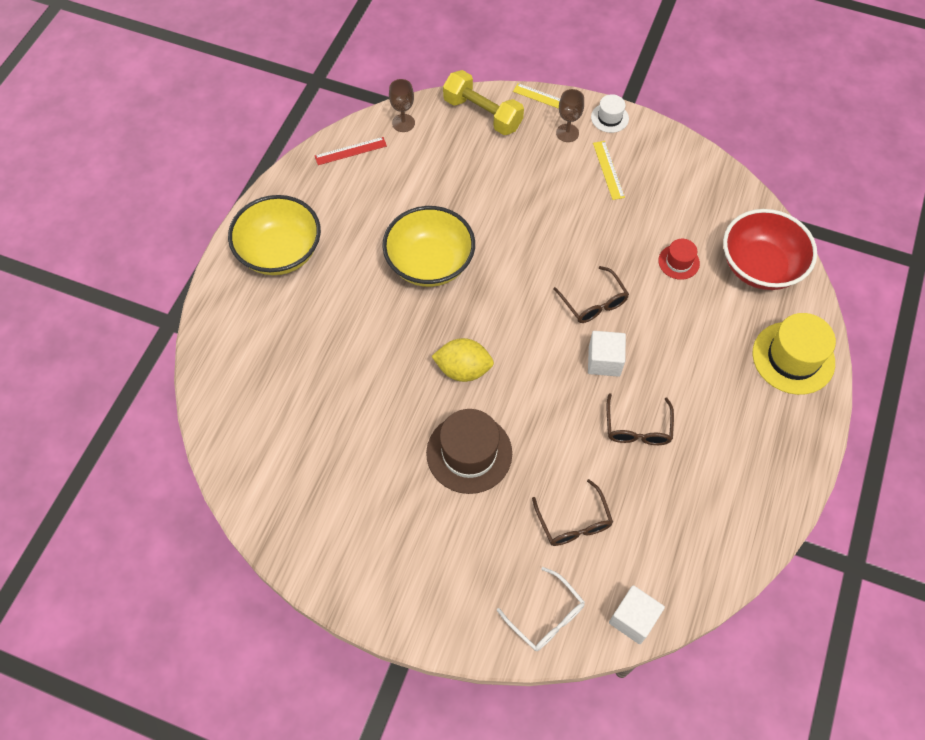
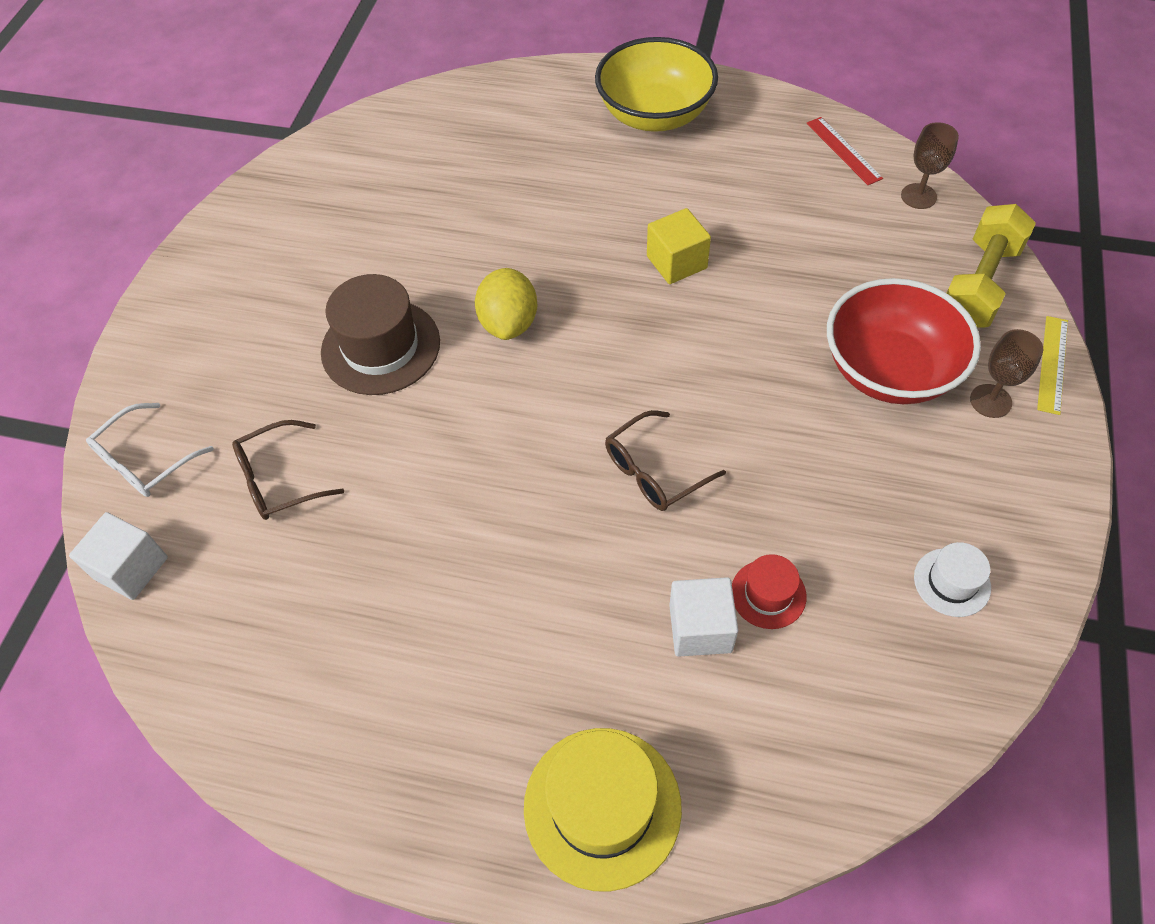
camera: 85 degrees right, 5 degrees down
yellow bowl [382,206,475,287] -> yellow cube [647,208,711,284]
white cube [588,331,626,377] -> white cube moved to [669,577,738,657]
white hat [591,94,629,133] -> white hat moved to [914,542,991,617]
yellow ruler [593,141,625,200] -> none
brown glasses [607,393,674,445] -> none
red bowl [723,209,817,290] -> red bowl moved to [827,278,981,404]

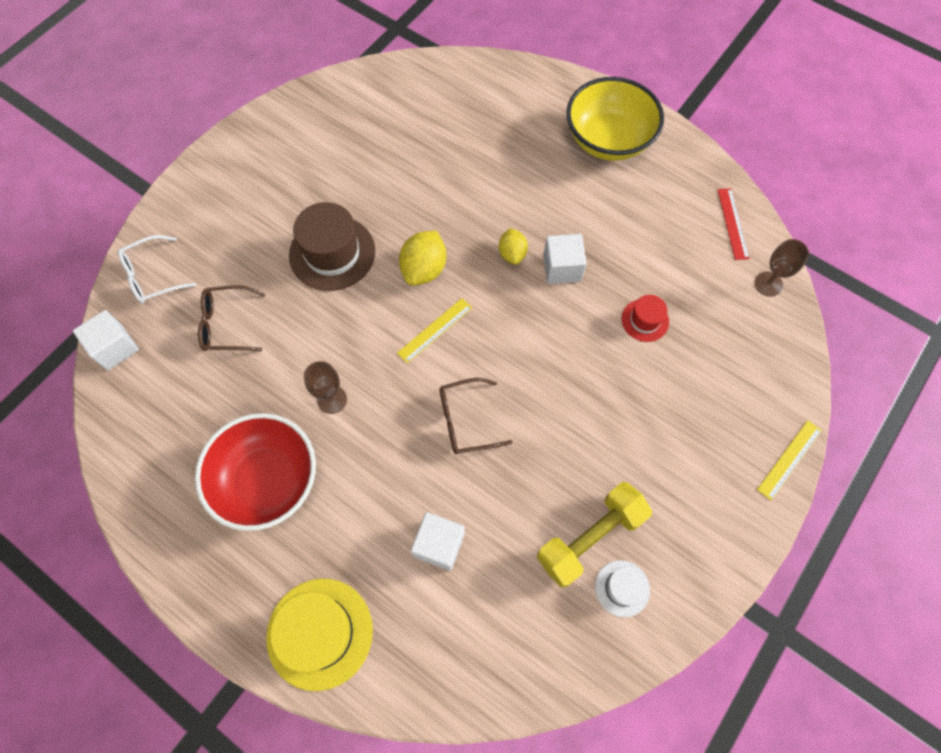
camera: 20 degrees right, 10 degrees up
yellow cube [647,208,711,284] -> white cube [543,234,587,284]
red hat [732,554,806,629] -> red hat moved to [621,295,669,342]
red bowl [827,278,981,404] -> red bowl moved to [195,413,316,531]
yellow dumbbell [947,204,1036,328] -> yellow dumbbell moved to [537,482,652,587]
brown goblet [970,329,1043,418] -> brown goblet moved to [304,361,347,414]
none -> yellow ruler [397,298,472,364]
none -> yellow lemon [499,228,528,265]

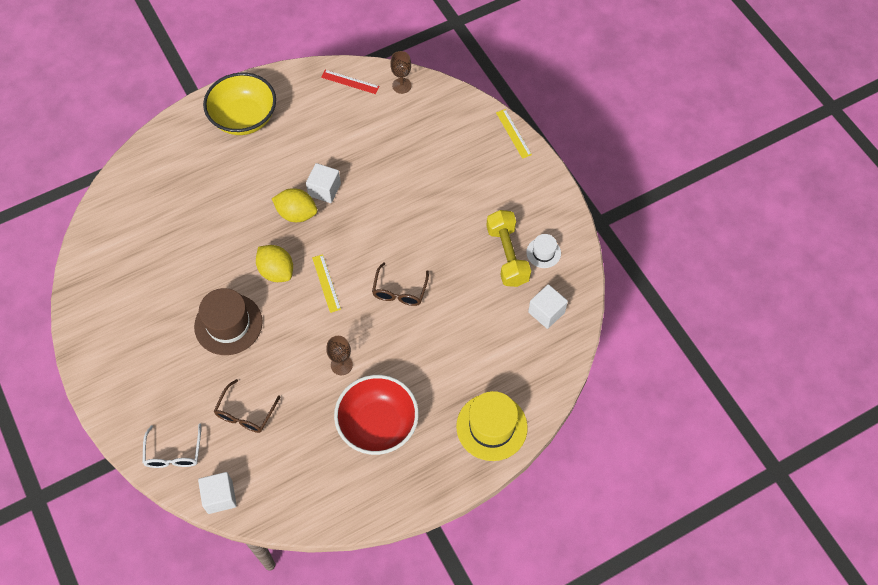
camera: 65 degrees left, 5 degrees down
white cube [411,512,465,571] -> white cube moved to [528,284,568,329]
yellow lemon [499,228,528,265] -> yellow lemon [272,188,317,222], size x1.56
red hat [621,295,669,342] -> none

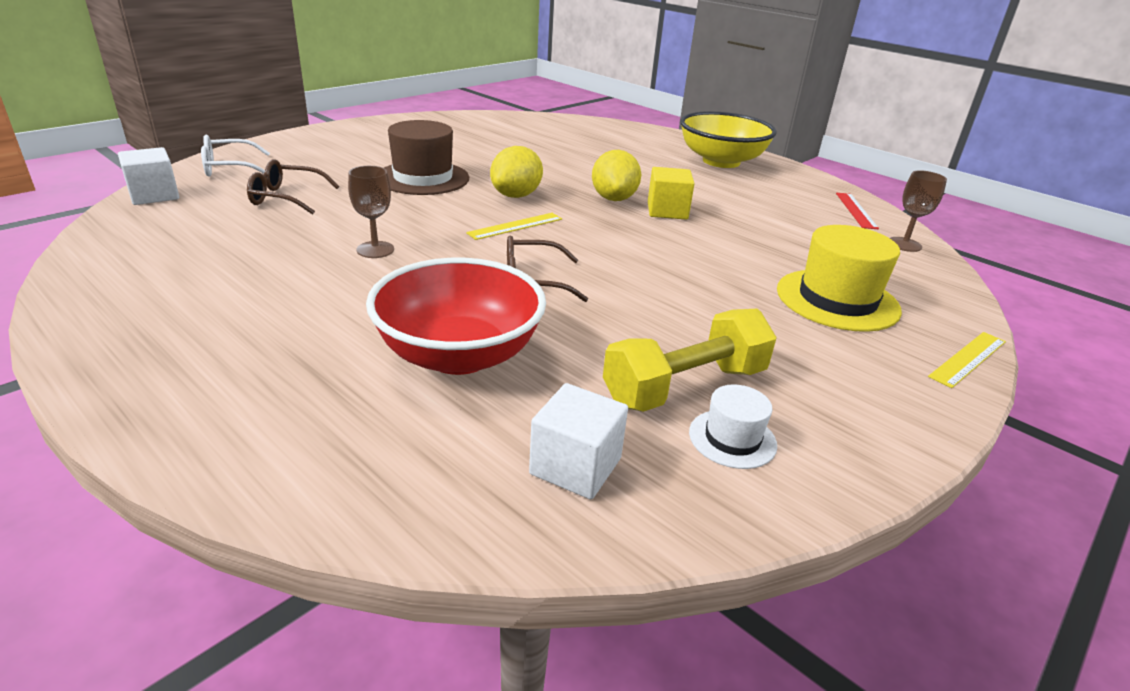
camera: 70 degrees right, 30 degrees down
white cube [306,163,341,203] -> yellow cube [648,167,694,220]
red bowl [334,375,419,455] -> red bowl moved to [366,258,546,375]
yellow hat [456,391,528,461] -> yellow hat moved to [777,225,902,332]

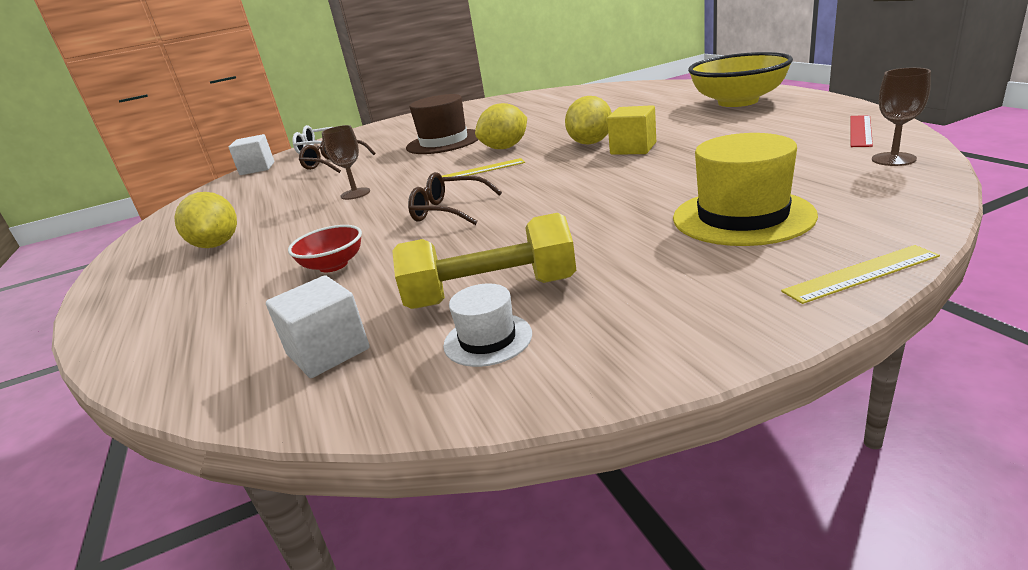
camera: 30 degrees right, 5 degrees down
red bowl [366,258,546,375] -> red bowl [288,225,362,272], size x0.50
none -> yellow lemon [174,192,237,248]

